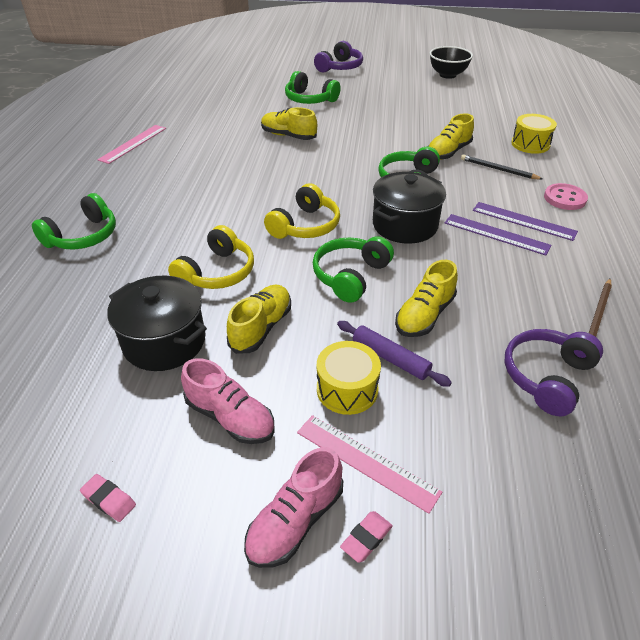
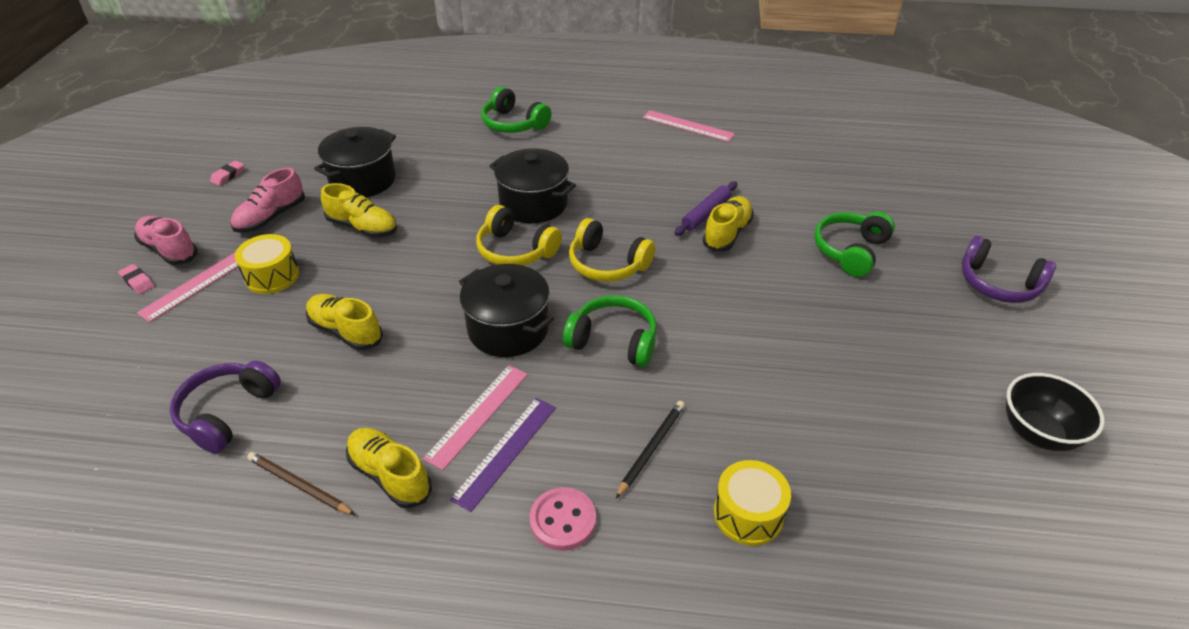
camera: 90 degrees right, 0 degrees up
yellow headphones [168,225,254,289] -> yellow headphones moved to [569,218,655,282]
green headphones [313,236,394,303] -> none
purple rolling pin [337,321,452,387] -> purple rolling pin moved to [674,181,737,236]
yellow shoe [428,113,474,160] -> yellow shoe moved to [346,428,432,508]
purple ruler [445,214,551,256] -> pink ruler [423,365,528,470]
purple headphones [505,329,603,416] -> purple headphones turned 105 degrees counterclockwise [170,360,281,453]
none -> black pot [489,148,576,223]

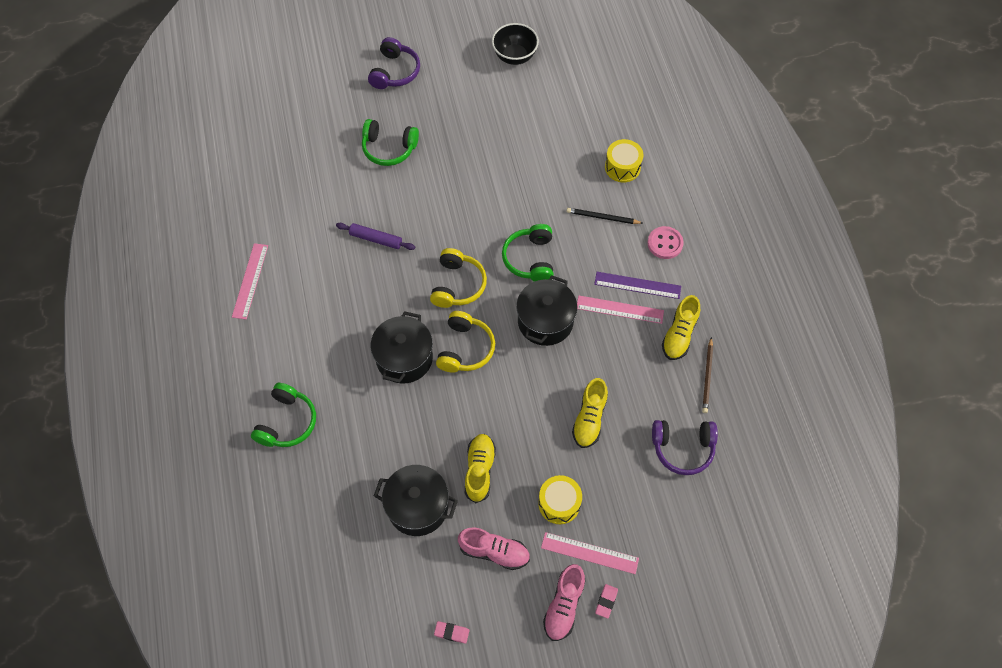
camera: 110 degrees left, 20 degrees up
yellow shoe [702,196,754,251] -> none

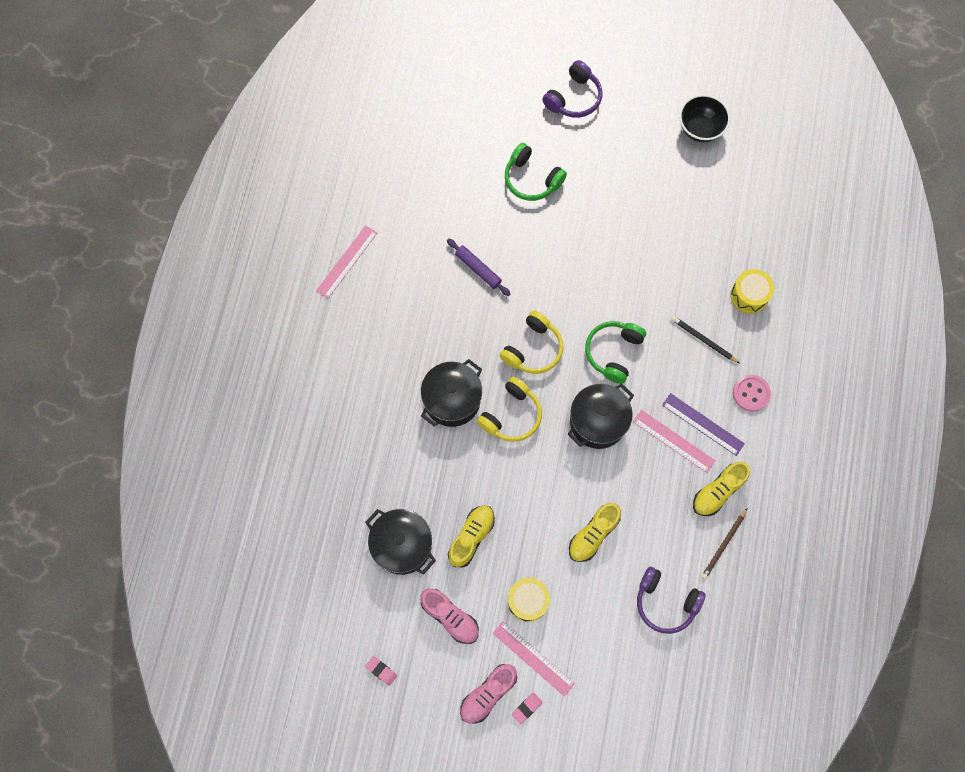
camera: 25 degrees right, 10 degrees up
green headphones [251,383,316,447] -> none

